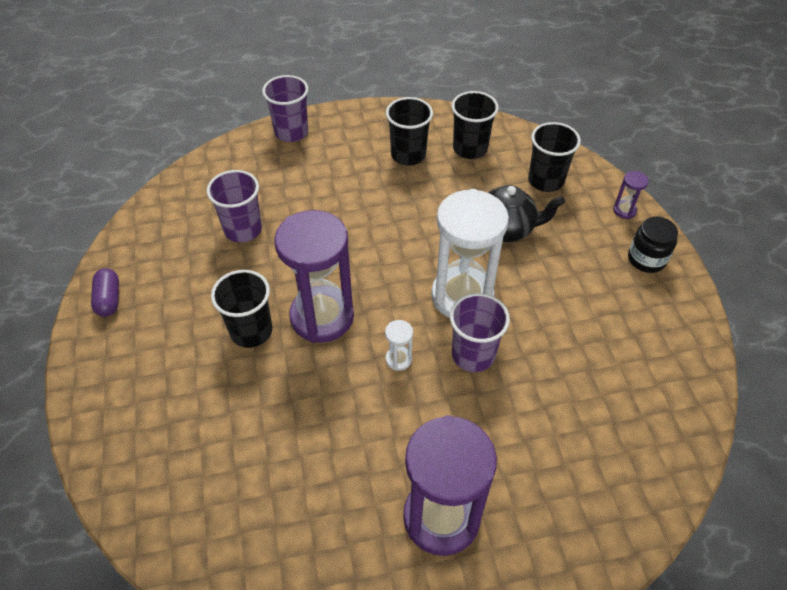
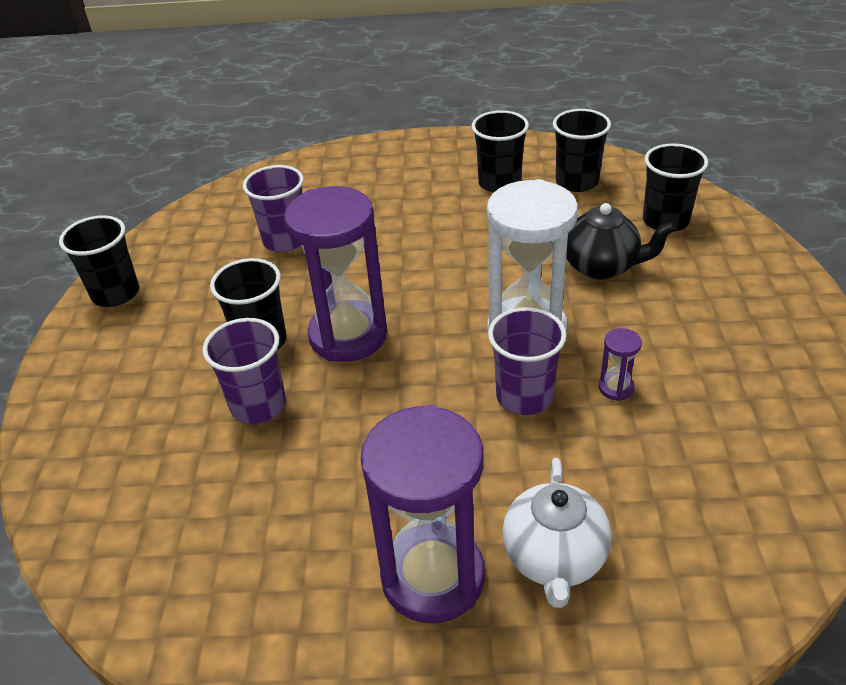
camera: 15 degrees right, 10 degrees down
purple capsule [91,268,119,317] -> black cup [59,215,139,307]
purple cup [262,75,308,142] -> purple cup moved to [203,318,286,424]
white hourglass [385,320,413,371] -> none
purple hourglass [613,171,649,219] -> purple hourglass moved to [599,328,642,401]
black jar [628,217,678,273] -> none
none -> white teapot [502,458,611,608]

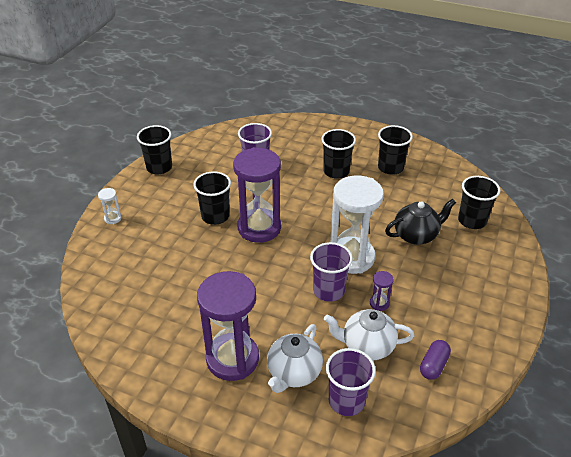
camera: 20 degrees right, 0 degrees up
purple cup [203,318,286,424] -> purple cup moved to [326,348,376,416]
black cup [553,109,611,192] -> black cup moved to [321,129,356,179]
black teapot [566,203,676,280] -> black teapot turned 60 degrees counterclockwise [385,199,456,245]
none -> white hourglass [98,188,122,224]
none -> white teapot [324,309,414,360]
none -> purple capsule [420,340,451,380]

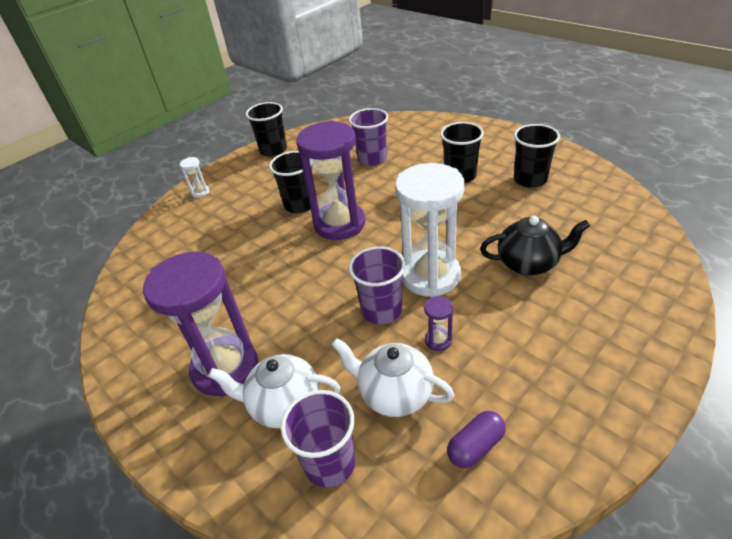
camera: 25 degrees right, 0 degrees up
white teapot [267,324,323,393] -> white teapot turned 45 degrees clockwise [208,354,340,428]
black cup [458,176,501,229] -> none

